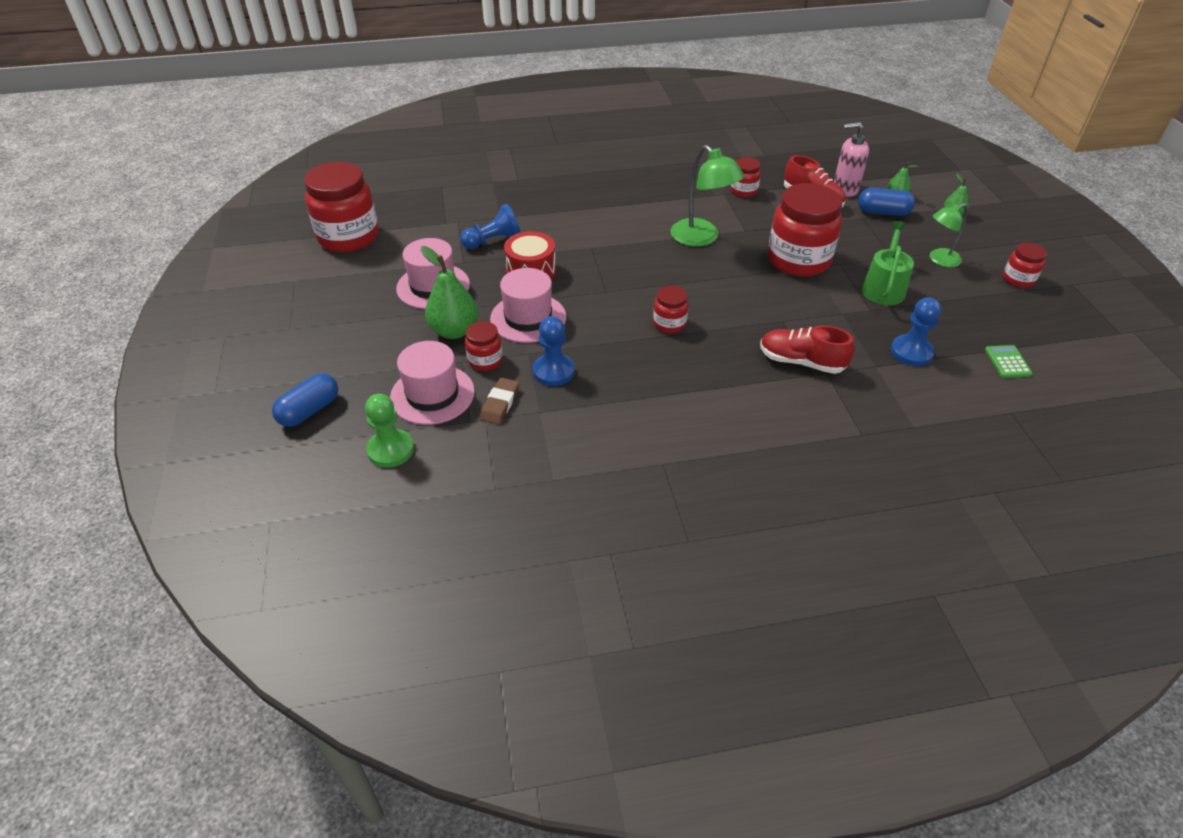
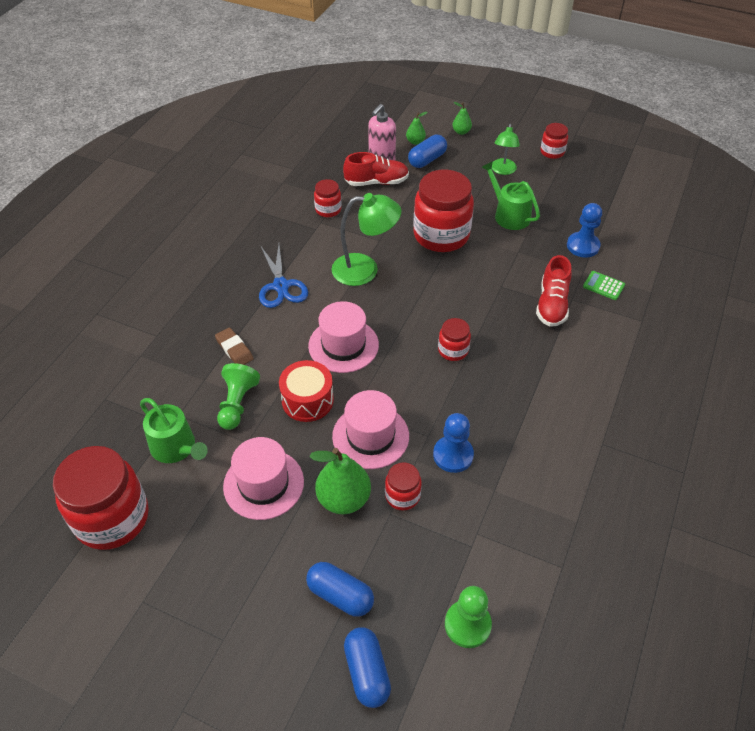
camera: 55 degrees left, 5 degrees up
pink hat [390,341,475,425] -> pink hat moved to [308,301,379,373]
blue pawn [460,204,521,249] -> green pawn [217,363,260,430]
brown eraser [480,378,519,424] -> brown eraser moved to [215,327,254,365]
red shoe [760,325,855,374] -> red shoe turned 45 degrees counterclockwise [536,255,572,327]
green calculator [985,345,1032,378] -> green calculator moved to [583,271,625,300]
none -> green watering can [140,398,208,463]
none -> blue scissors [259,244,308,308]
none -> blue capsule [306,562,374,617]

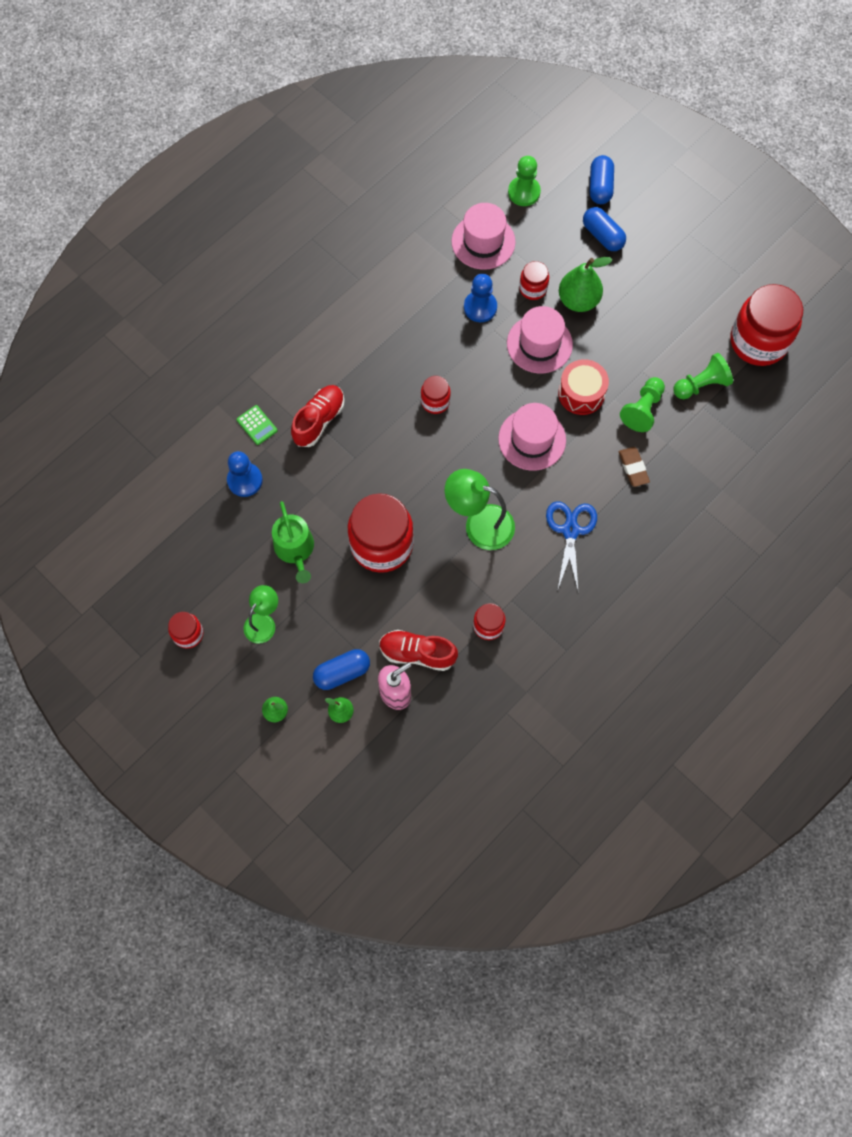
camera: 160 degrees left, 20 degrees up
green watering can [140,398,208,463] -> green pawn [673,353,733,399]
pink hat [223,437,304,520] -> pink hat moved to [451,203,516,270]

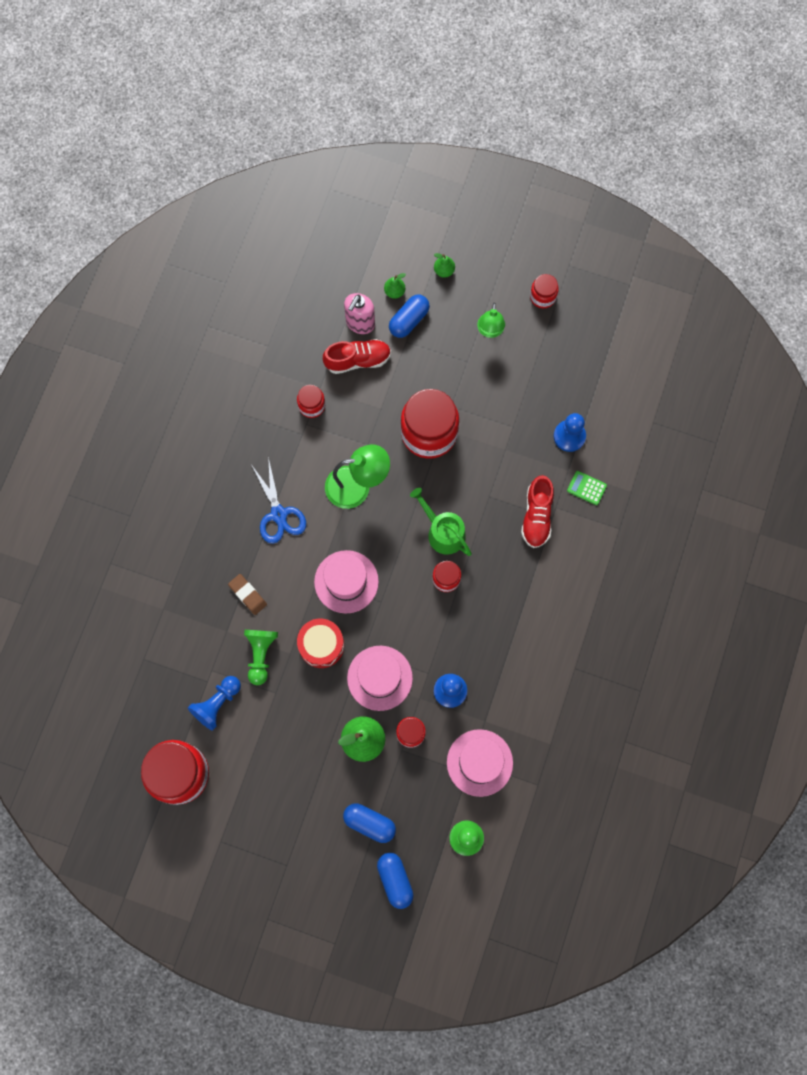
camera: 155 degrees right, 5 degrees up
green watering can [272,501,314,583] -> green watering can moved to [410,488,472,556]
green pawn [673,353,733,399] -> blue pawn [188,676,241,731]

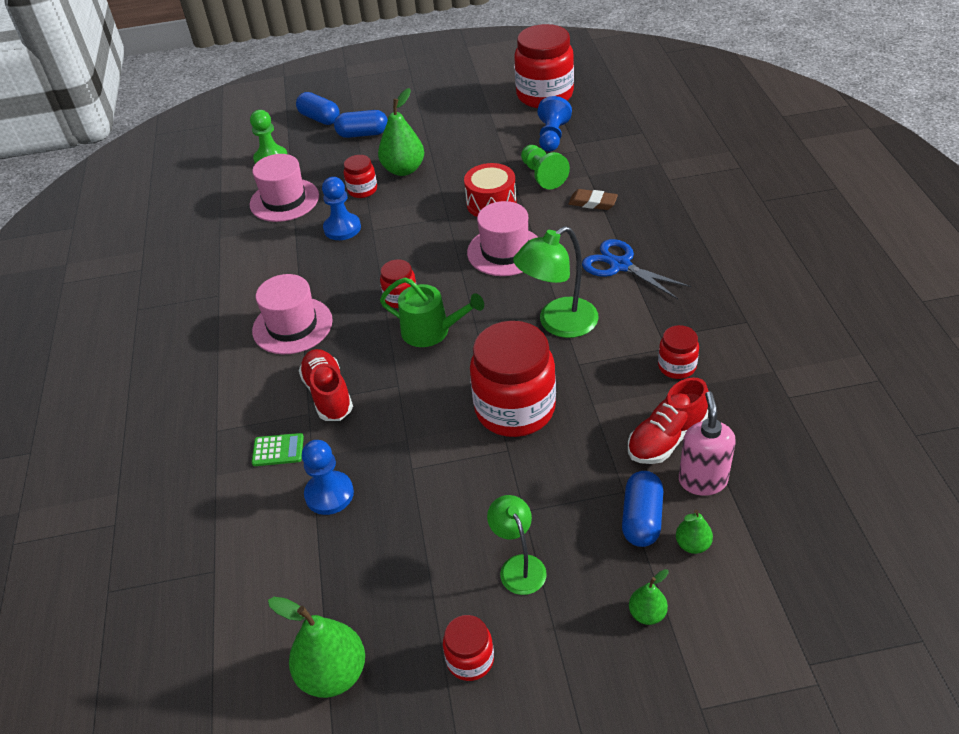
camera: 155 degrees right, 30 degrees down
pink hat [347,646,413,711] -> pink hat moved to [252,274,333,354]
none -> green pear [268,597,365,698]

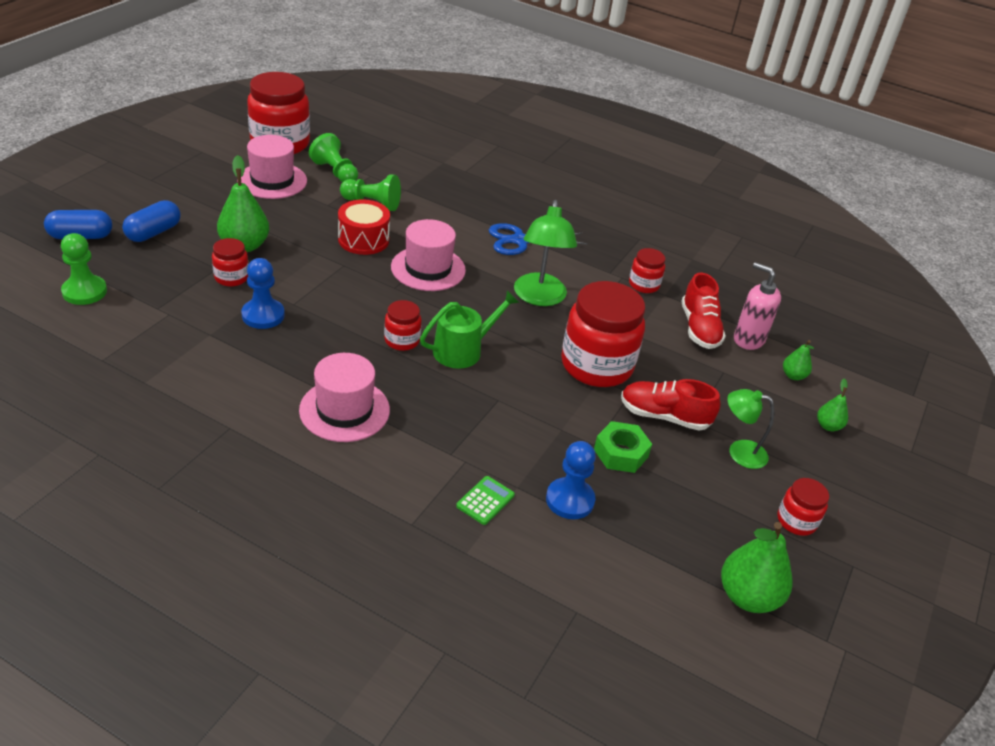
camera: 60 degrees left, 5 degrees down
pink hat [250,154,319,222] -> pink hat moved to [237,135,307,199]
red shoe [299,349,353,421] -> red shoe moved to [621,379,721,431]
blue pawn [537,96,572,152] -> green pawn [309,133,358,182]
brown eraser [568,189,618,210] -> none
blue capsule [622,471,663,547] -> none
none -> green nut [594,421,652,473]

